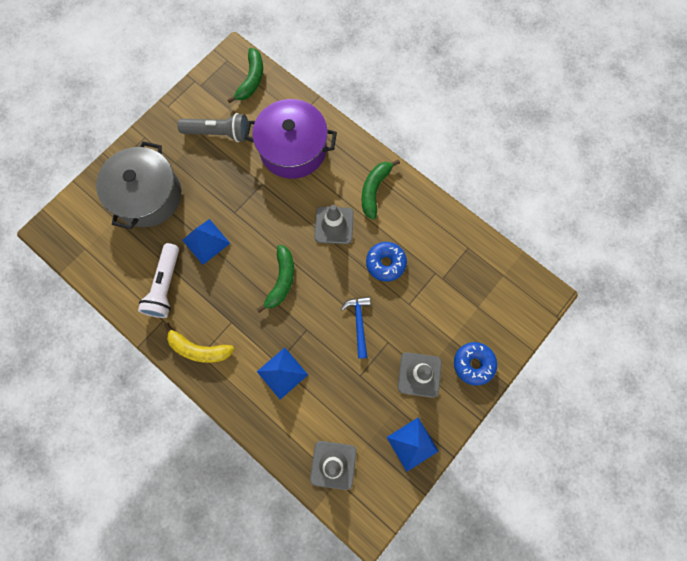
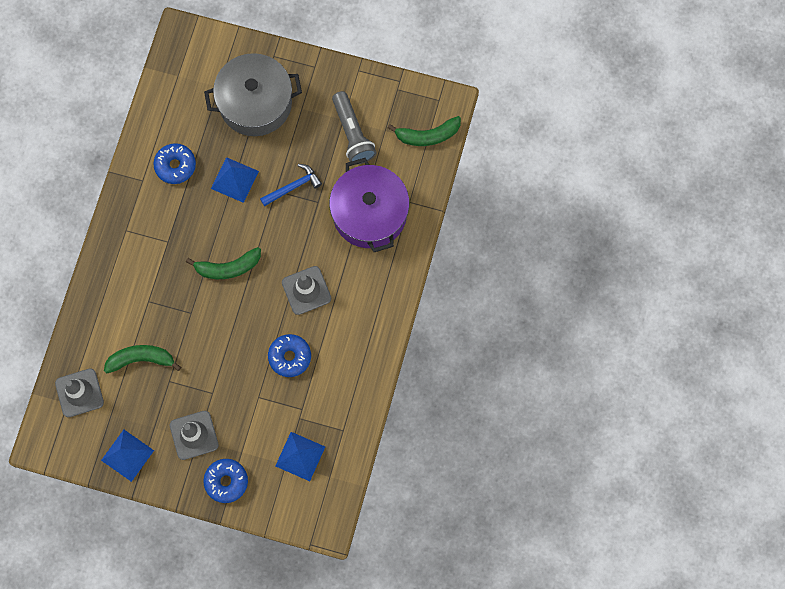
camera: 65 degrees right, 0 degrees up
white flashlight [138,243,179,318] -> blue donut [153,143,196,184]
yellow banana [164,323,234,363] -> none
blue pyramid [257,347,308,400] -> blue pyramid moved to [275,432,325,481]
blue hammer [341,297,371,359] -> blue hammer moved to [260,164,322,206]
green banana [362,159,400,220] -> green banana moved to [104,345,181,373]

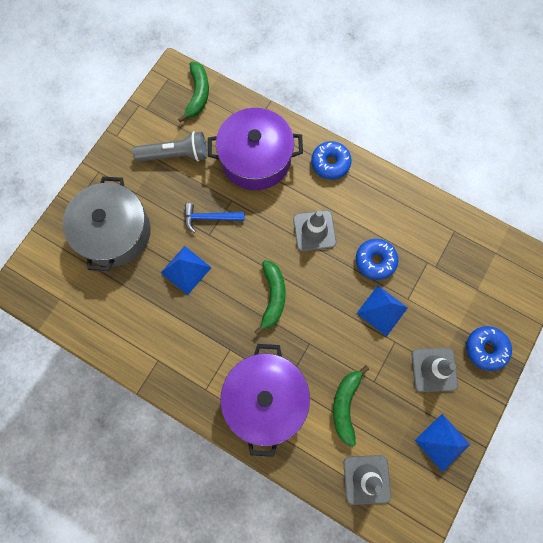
camera: 75 degrees left, 0 degrees up
blue donut [153,143,196,184] -> blue donut moved to [311,141,352,180]
blue hammer [260,164,322,206] -> blue hammer turned 75 degrees counterclockwise [185,203,244,233]
blue pyramid [275,432,325,481] -> blue pyramid moved to [356,286,408,337]
none -> purple pot [221,344,310,457]

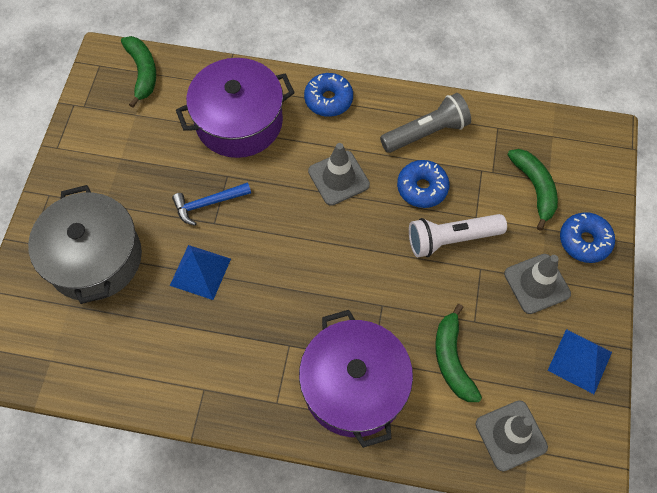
camera: 20 degrees left, 10 degrees down
grey flashlight [133,131,207,162] -> grey flashlight moved to [380,93,471,153]
green banana [254,260,286,335] -> green banana moved to [507,149,558,231]
blue pyramid [356,286,408,337] -> white flashlight [409,214,507,257]

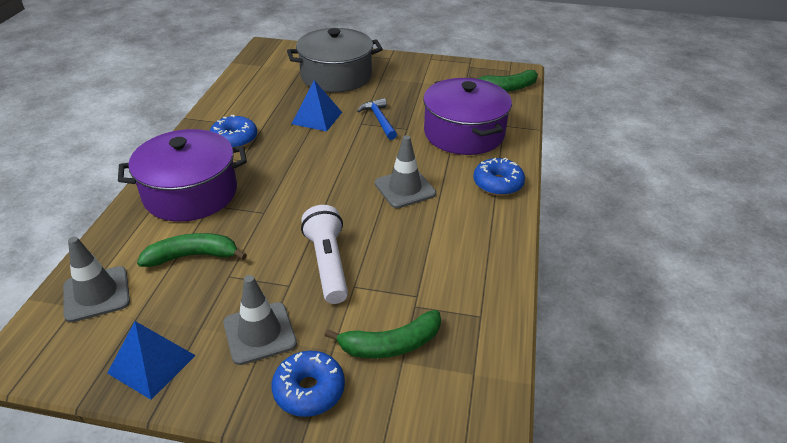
camera: 90 degrees right, 25 degrees down
grey flashlight [380,93,471,153] -> none
blue donut [397,160,450,208] -> blue donut moved to [210,115,257,148]

